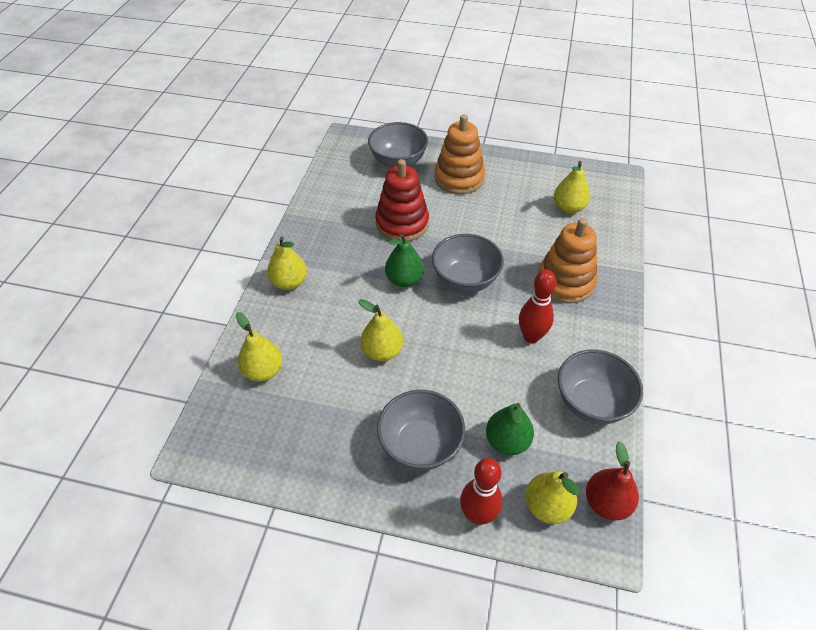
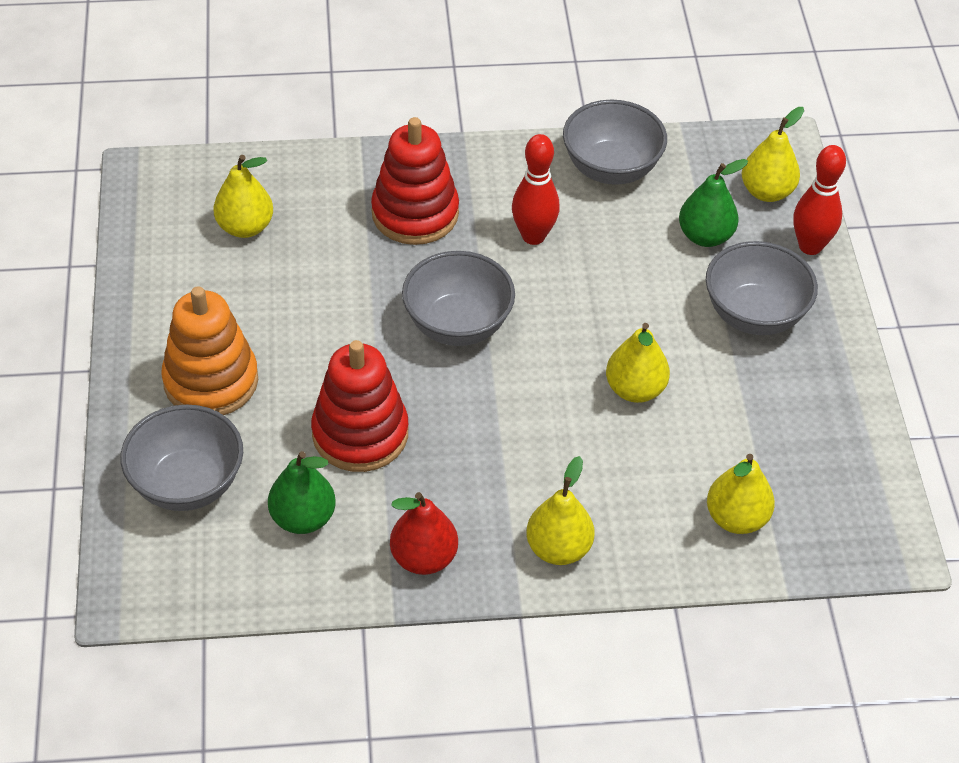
camera: 110 degrees left, 0 degrees up
green pear [385,234,424,287] -> green pear moved to [268,451,336,534]
orange stacking toy [537,218,597,304] -> red stacking toy [371,117,459,245]
red pear [586,441,639,521] -> red pear moved to [390,492,458,575]

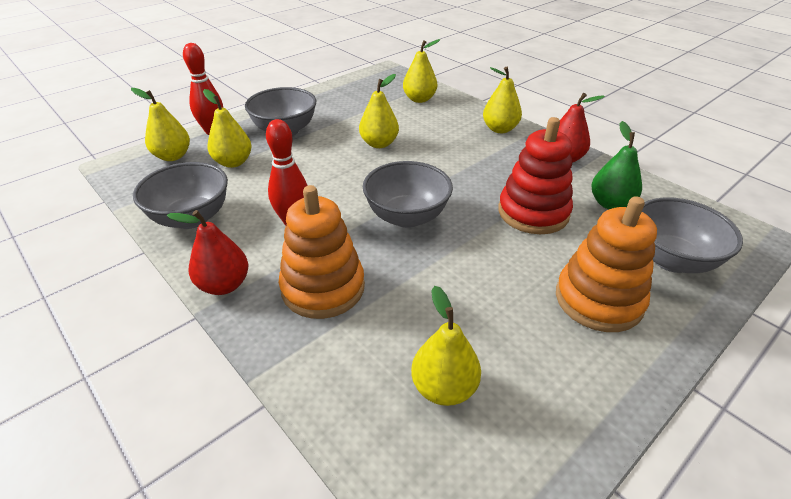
camera: 125 degrees left, 10 degrees down
red stacking toy [371,117,459,245] -> orange stacking toy [279,185,365,319]
green pear [679,159,748,247] -> yellow pear [203,89,251,168]
none -> red pear [167,210,248,295]

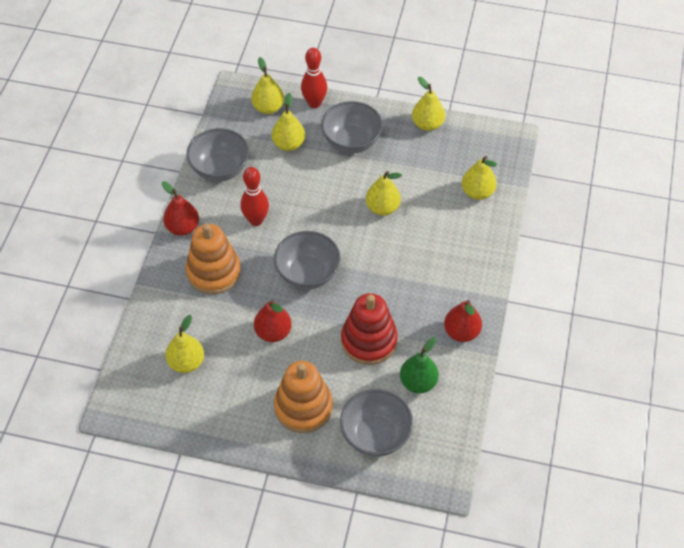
camera: 55 degrees right, 15 degrees up
yellow pear [483,67,522,133] -> yellow pear moved to [412,77,445,131]
none -> red pear [254,300,292,342]

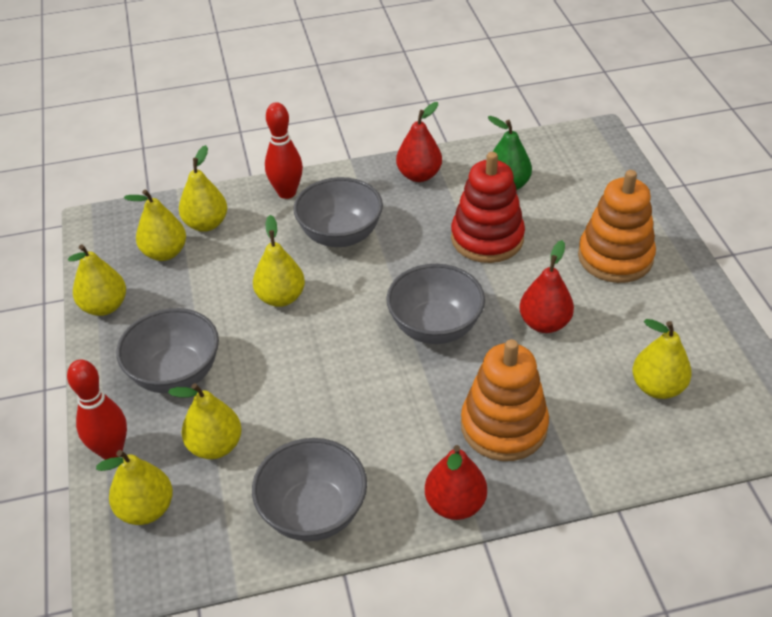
camera: 115 degrees left, 10 degrees down
red bowling pin [240,167,269,226] -> red bowling pin moved to [265,102,303,199]
grey bowl [340,389,413,457] -> grey bowl moved to [294,177,383,247]
none -> yellow pear [124,189,186,261]

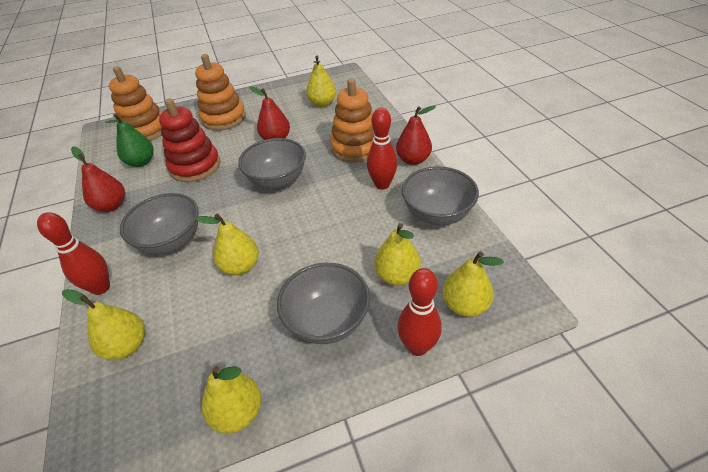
camera: 95 degrees left, 0 degrees up
yellow pear [124,189,186,261] -> none
none -> orange stacking toy [109,66,162,141]
none -> red bowling pin [367,108,397,190]

